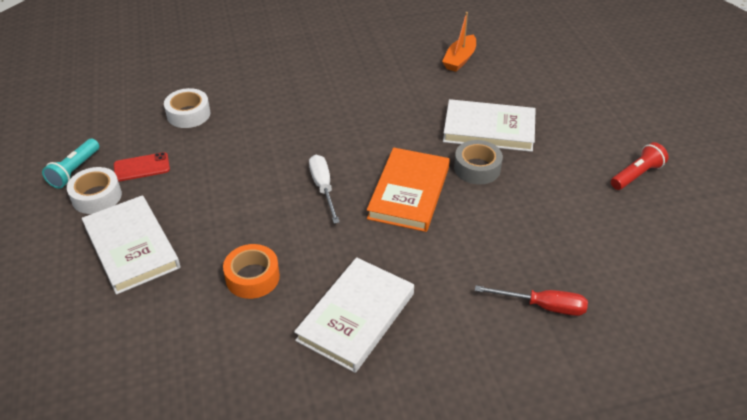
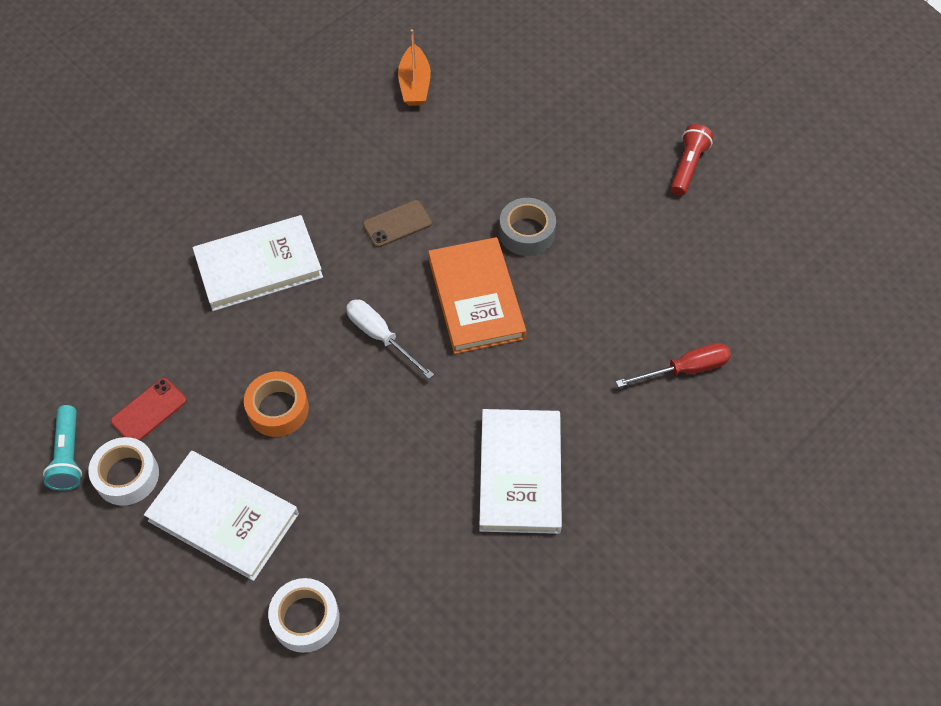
camera: 30 degrees left, 15 degrees up
white tape [164,88,210,128] -> white tape moved to [268,578,340,653]
orange tape [223,244,280,299] -> orange tape moved to [244,371,309,437]
white book [443,99,536,152] -> white book moved to [192,215,323,311]
none -> brown phone [363,200,432,248]

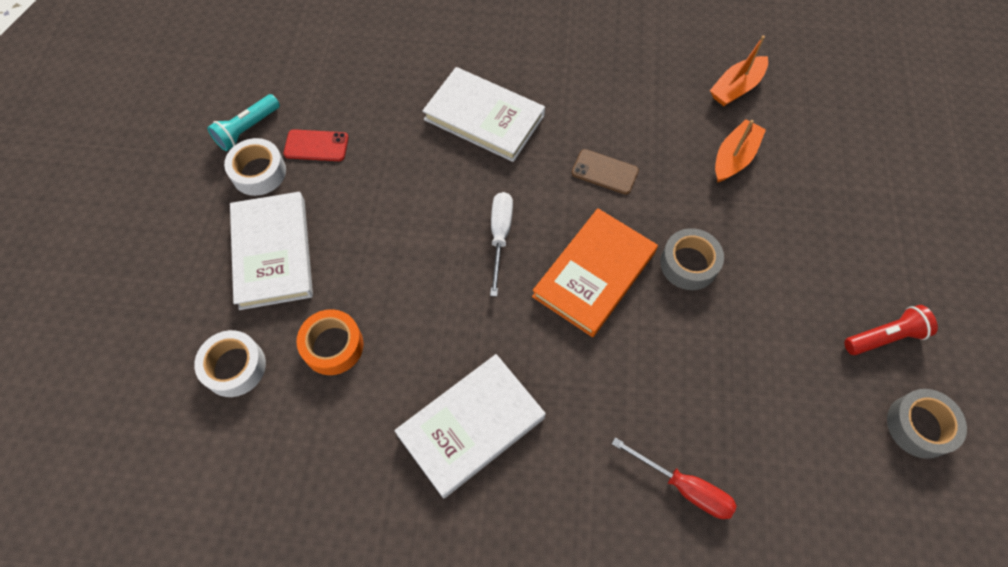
camera: 50 degrees right, 5 degrees up
orange tape [244,371,309,437] -> orange tape moved to [296,309,363,375]
none -> orange boat [715,119,766,183]
none -> grey tape [887,389,967,459]

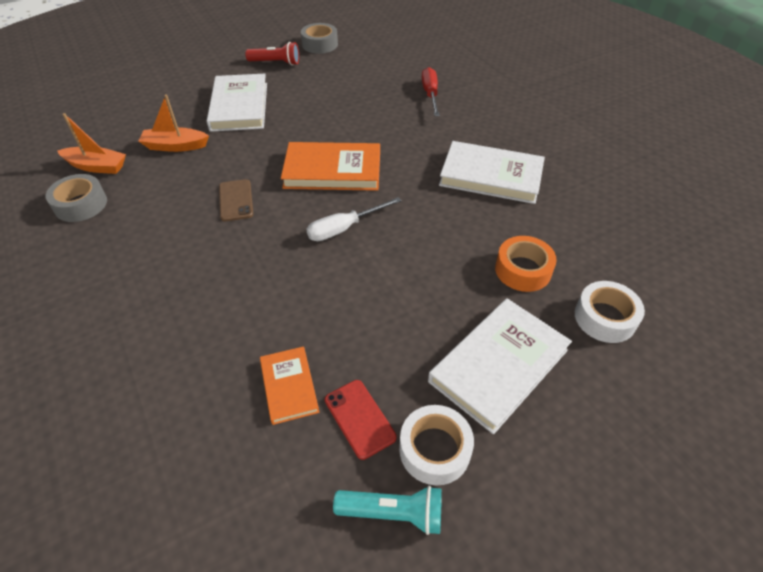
camera: 125 degrees left, 15 degrees down
white book [422,67,545,162] -> white book moved to [207,74,267,132]
grey tape [660,228,724,290] -> grey tape moved to [46,174,107,222]
red flashlight [844,305,938,355] -> red flashlight turned 150 degrees clockwise [245,42,299,65]
none -> orange book [260,346,319,425]

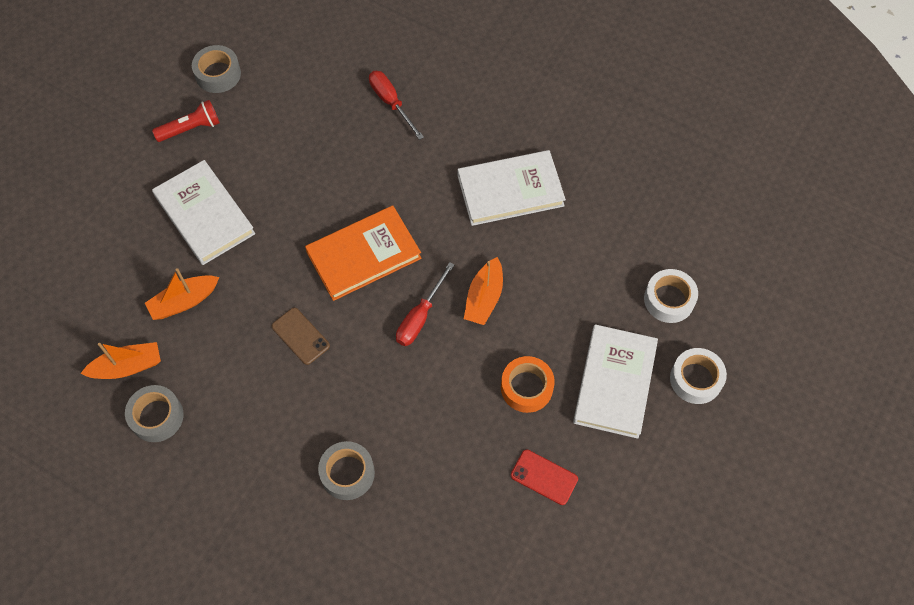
camera: 30 degrees left, 15 degrees up
orange book [260,346,319,425] -> none
white screwdriver [306,197,402,241] -> red screwdriver [396,262,454,346]
turquoise flashlight [333,486,442,535] -> none
white tape [399,405,474,485] -> white tape moved to [670,348,727,404]
orange tape [495,236,557,292] -> orange tape moved to [501,356,555,413]
none -> grey tape [318,441,375,500]
none -> orange boat [464,257,503,325]

